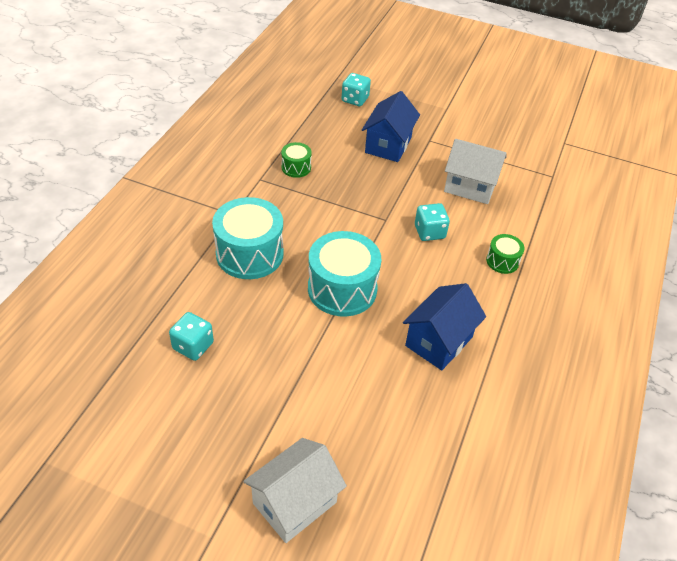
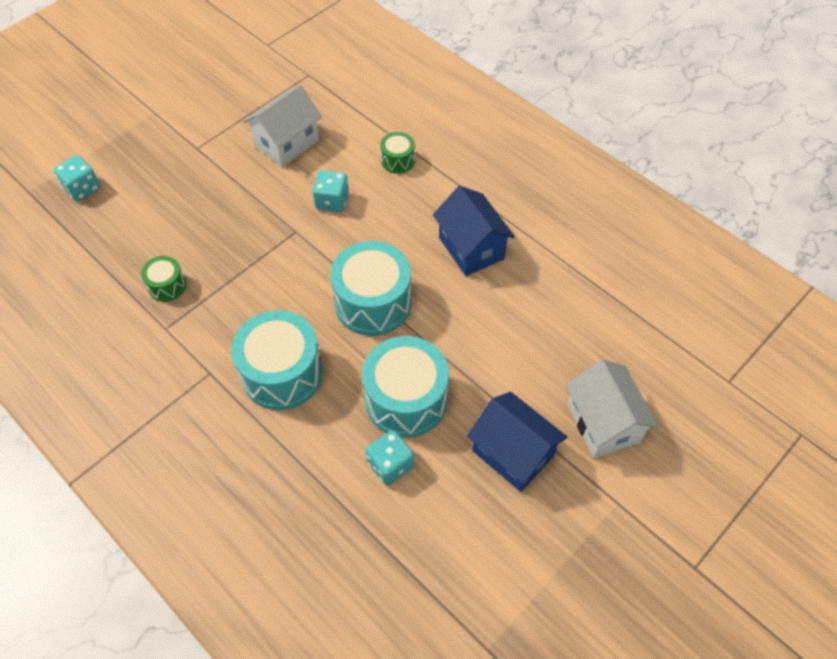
camera: 65 degrees left, 10 degrees up
blue house [362,91,420,162] -> blue house moved to [467,392,567,492]
none -> turquoise drum [362,336,449,438]

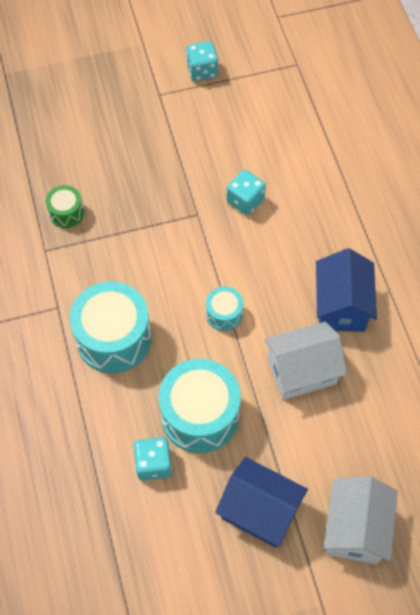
camera: 30 degrees right, 5 degrees up
turquoise dice [54,155,100,201] -> turquoise dice moved to [186,41,218,81]
white house [243,84,322,167] -> white house moved to [264,322,347,400]
turquoise drum [330,241,411,336] -> turquoise drum [206,287,243,331], size x0.50
green drum [380,132,415,174] -> none
blue house [467,392,567,492] -> blue house turned 45 degrees counterclockwise [215,457,308,548]

